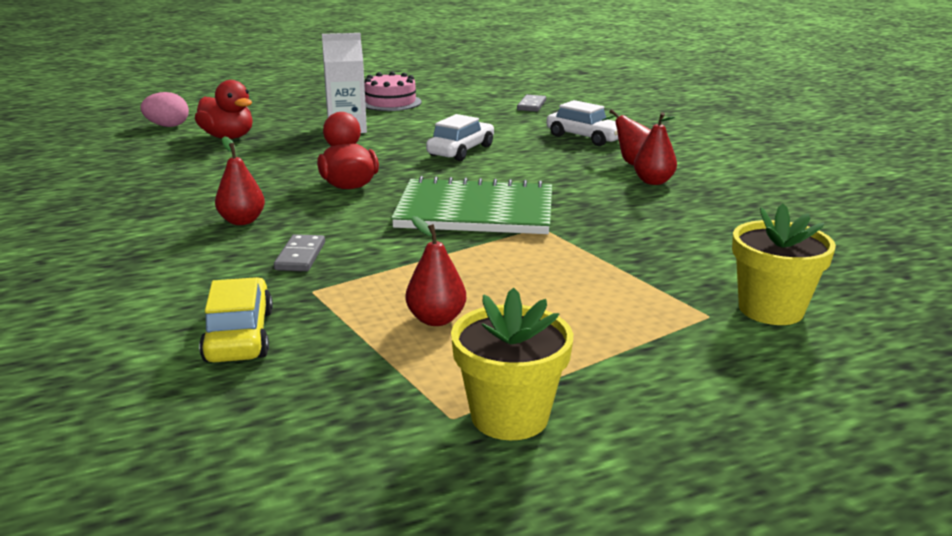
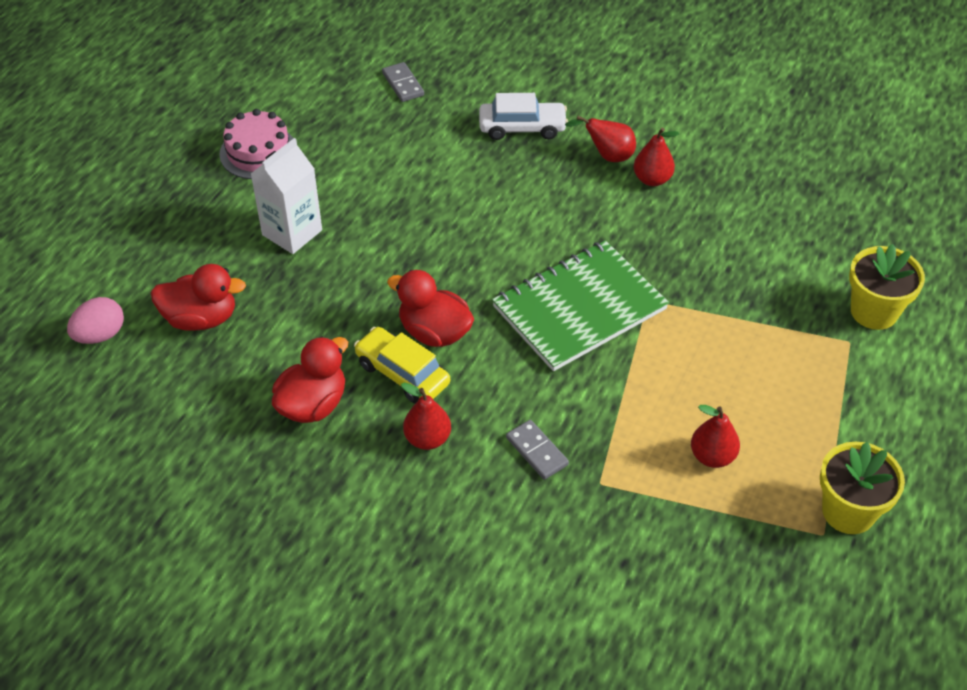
camera: 40 degrees left, 25 degrees up
yellow car [199,277,273,362] -> yellow car moved to [354,327,450,404]
white car [426,114,494,161] -> none
none -> red duck [272,336,348,423]

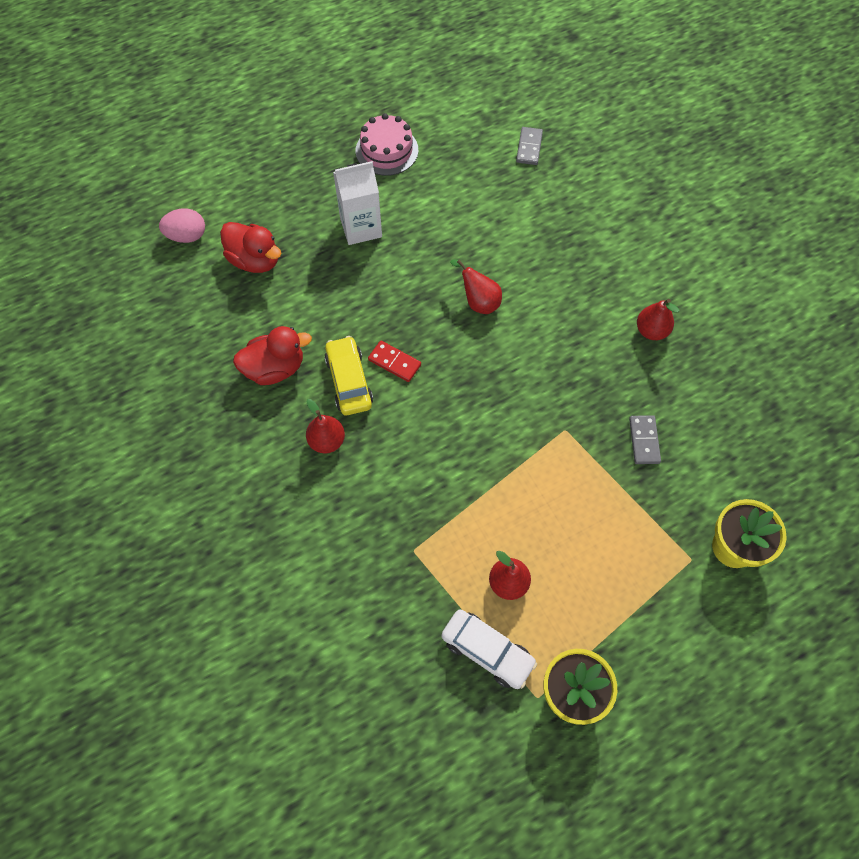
camera: 35 degrees right, 15 degrees up
red duck [387,270,474,347] -> red domino [368,341,421,382]
white car [479,93,568,140] -> white car moved to [441,609,537,689]
green notebook [492,240,669,371] -> none
grey domino [506,420,569,480] -> grey domino moved to [629,415,661,464]
red pear [565,116,636,162] -> red pear moved to [450,259,502,314]

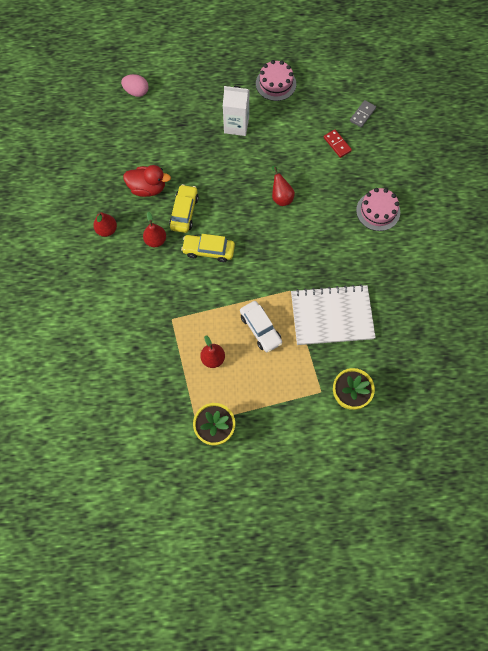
camera: 25 degrees right, 5 degrees up
red duck [220,222,281,273] -> none
red domino [368,341,421,382] -> red domino moved to [324,129,352,158]
white car [441,609,537,689] -> white car moved to [240,301,282,352]
grey domino [629,415,661,464] -> white notebook [291,284,376,345]
red pear [637,299,679,340] -> red pear moved to [93,212,117,237]
none -> yellow car [181,234,235,262]
none -> pink cake [356,188,400,231]

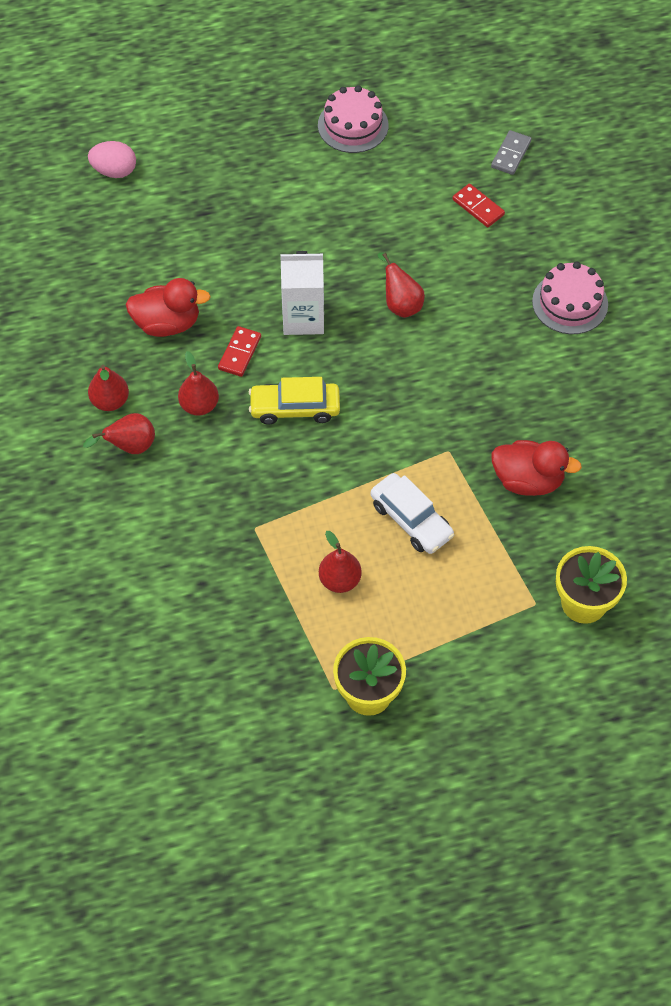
camera: 10 degrees left, 10 degrees down
yellow car [169,184,199,233] -> red domino [218,326,261,377]
white carton [223,86,249,136] -> white carton moved to [280,251,324,335]
white notebook [291,284,376,345] -> red duck [491,440,582,496]
none -> red pear [83,413,155,454]

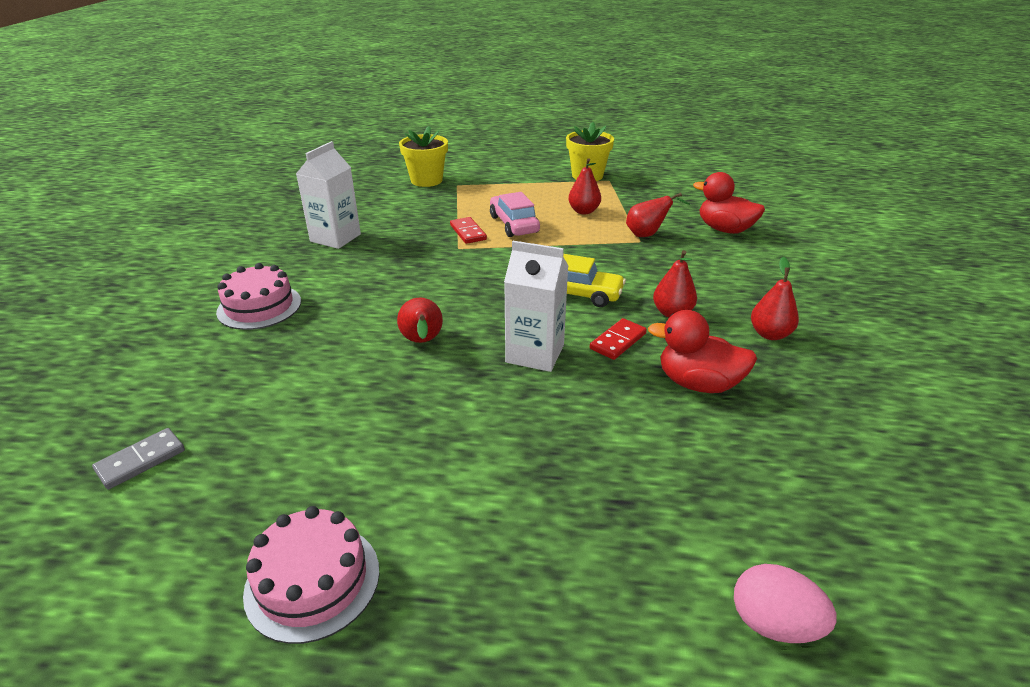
camera: 160 degrees left, 25 degrees down
red pear [83,413,155,454] -> red pear moved to [626,193,690,237]
white car [371,473,455,554] -> pink car [490,192,540,237]
red domino [453,184,505,227] -> red domino moved to [450,217,487,244]
red duck [491,440,582,496] -> red duck moved to [693,172,765,234]
none -> white carton [296,141,361,249]

